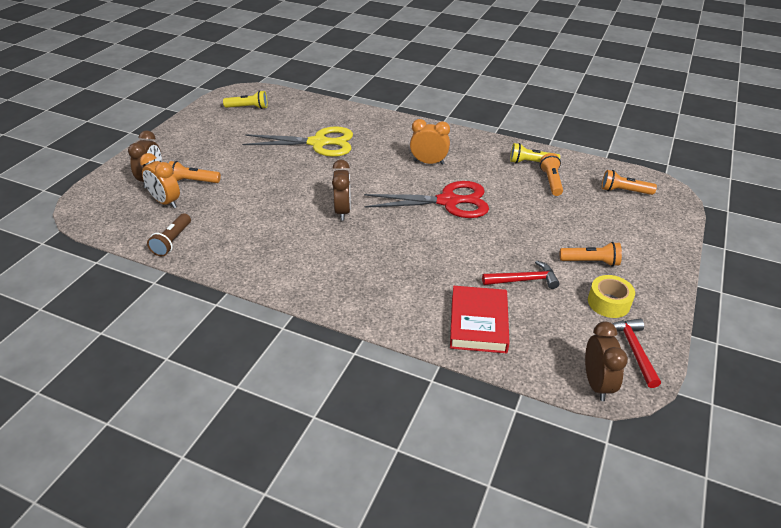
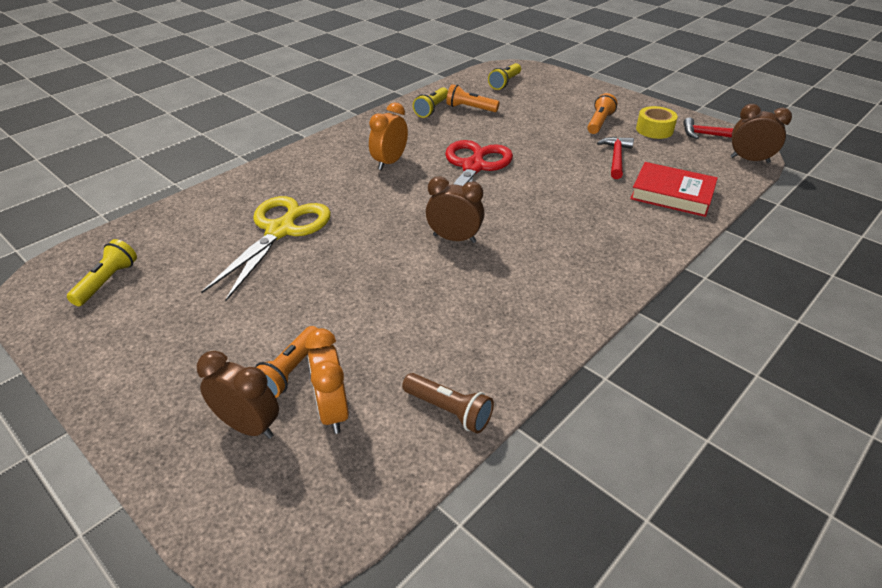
camera: 70 degrees left, 0 degrees up
orange clock [140,153,180,208] -> orange clock turned 105 degrees clockwise [305,328,349,434]
orange flashlight [602,170,657,195] -> yellow flashlight [488,63,521,90]

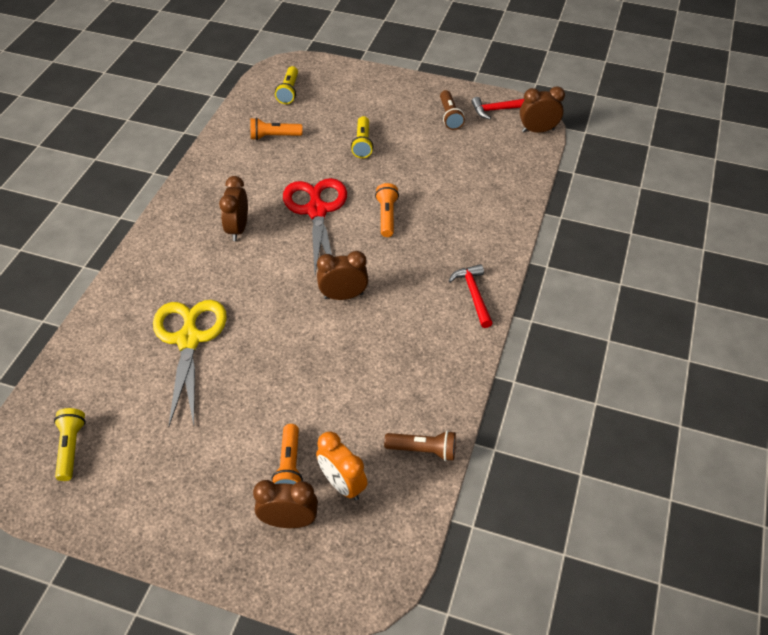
camera: 25 degrees left, 10 degrees up
orange clock [369,102,408,170] -> brown clock [219,176,248,241]
yellow flashlight [413,87,448,118] -> yellow flashlight moved to [351,116,373,158]
orange flashlight [587,93,618,134] -> orange flashlight moved to [375,183,399,237]
red hammer [597,137,634,179] -> red hammer moved to [448,264,493,328]
red book [630,162,718,217] -> none
yellow tape [636,106,678,139] -> brown flashlight [440,90,465,130]

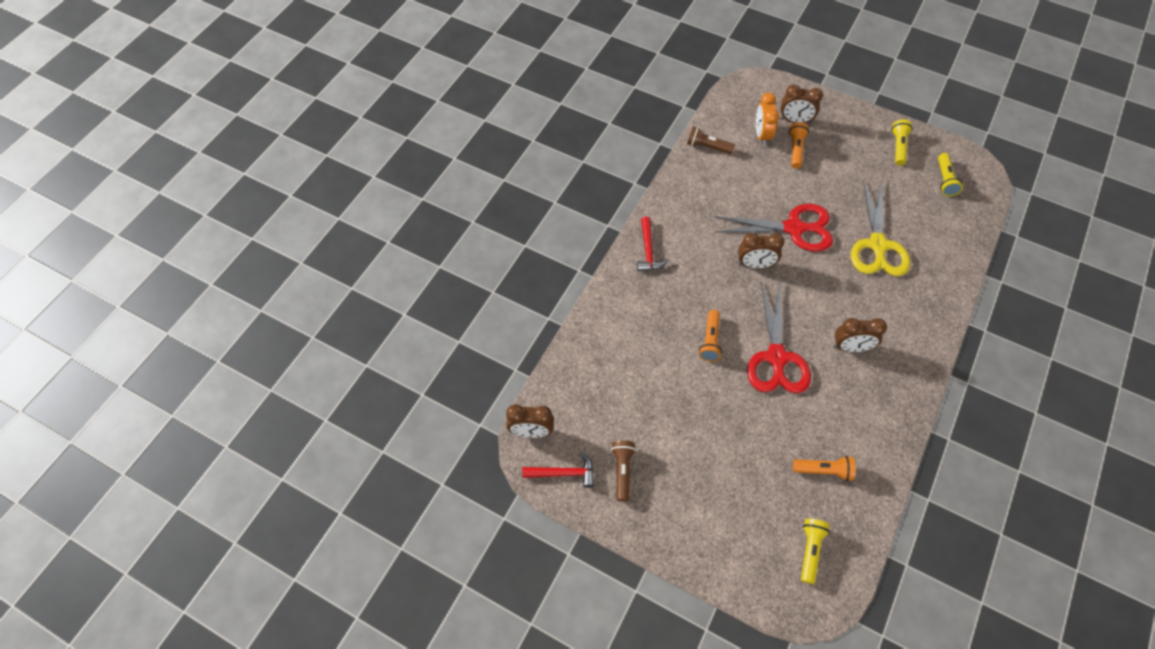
camera: 170 degrees left, 10 degrees up
brown clock [219,176,248,241] -> brown clock turned 75 degrees clockwise [834,318,887,352]
orange clock [316,431,367,500] -> orange clock turned 150 degrees counterclockwise [756,93,779,146]
yellow flashlight [351,116,373,158] -> yellow flashlight moved to [891,119,913,165]
none -> red scissors [714,204,833,252]

